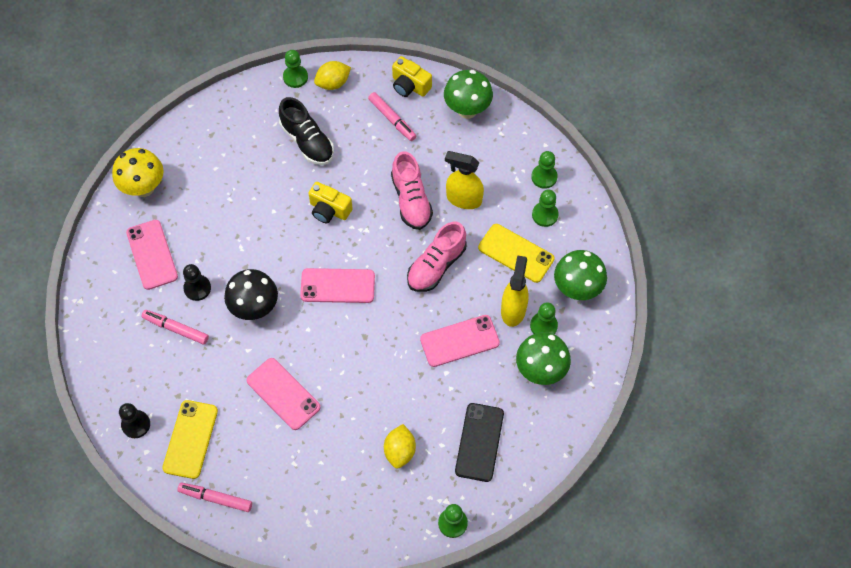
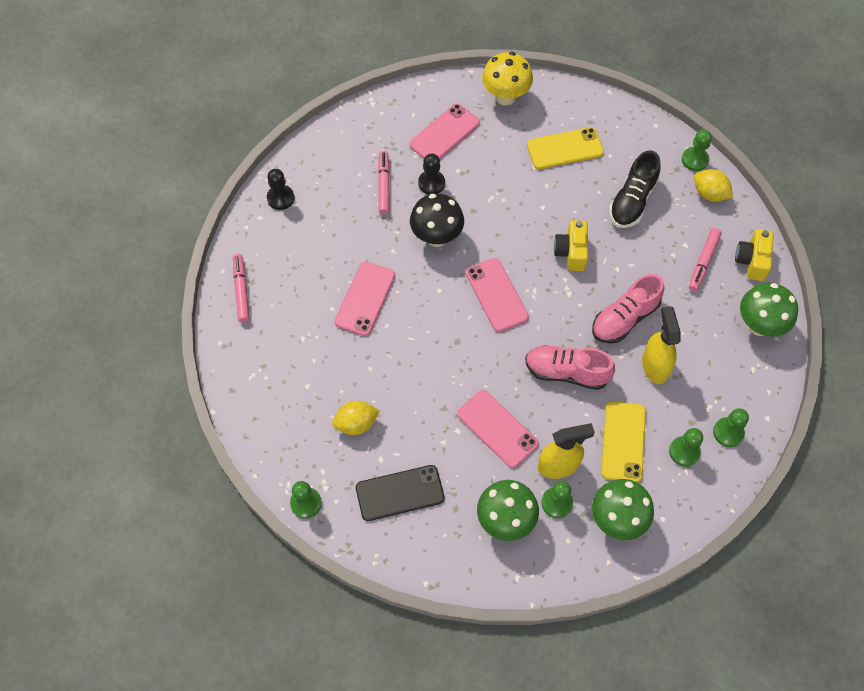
camera: 65 degrees right, 0 degrees up
yellow phone [162,400,218,479] -> yellow phone moved to [527,127,604,169]

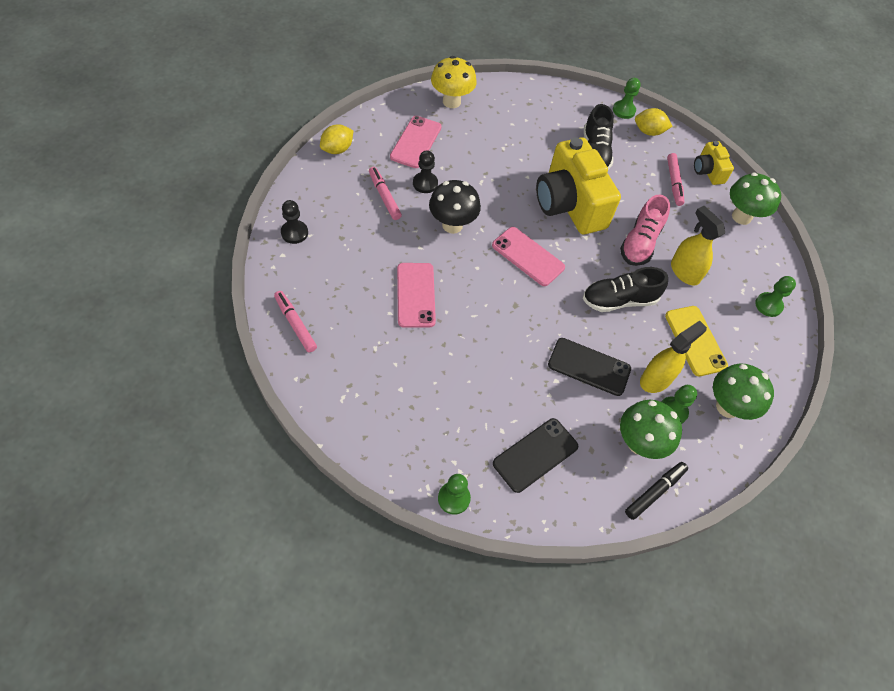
camera: 30 degrees left, 5 degrees down
yellow lemon [332,401,380,435] -> yellow lemon moved to [320,124,354,154]
pink phone [457,390,539,468] -> black phone [548,338,631,396]
pink shoe [525,345,615,390] -> black shoe [583,267,668,312]
yellow phone [527,127,604,169] -> none
yellow camera [554,220,588,271] -> yellow camera [536,137,621,234], size x2.06
green pawn [669,428,703,467] -> none
none -> black marker [625,462,688,520]

